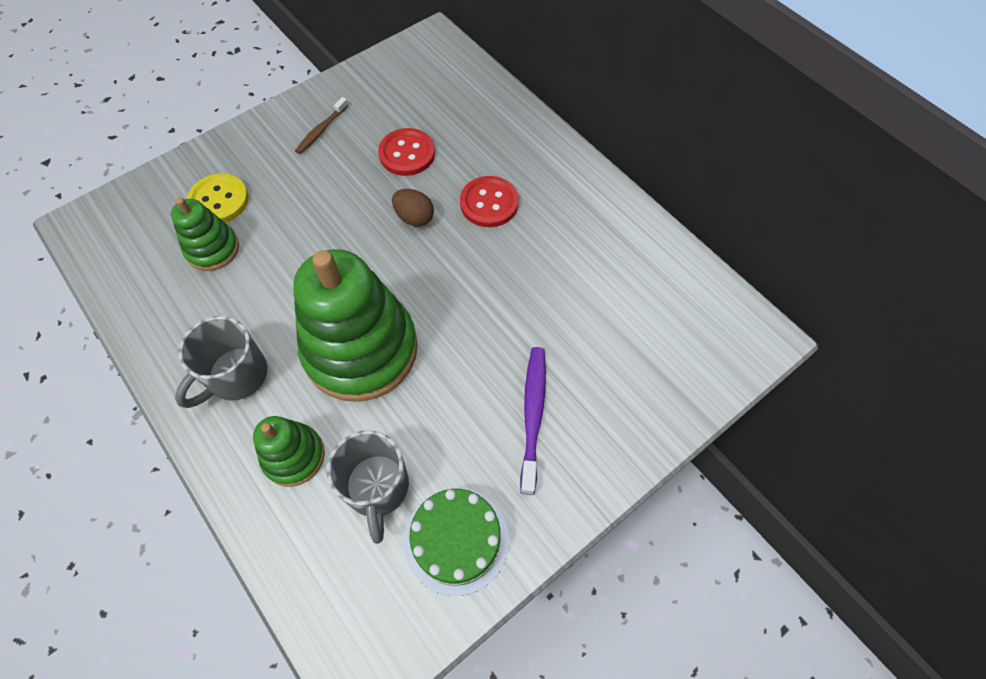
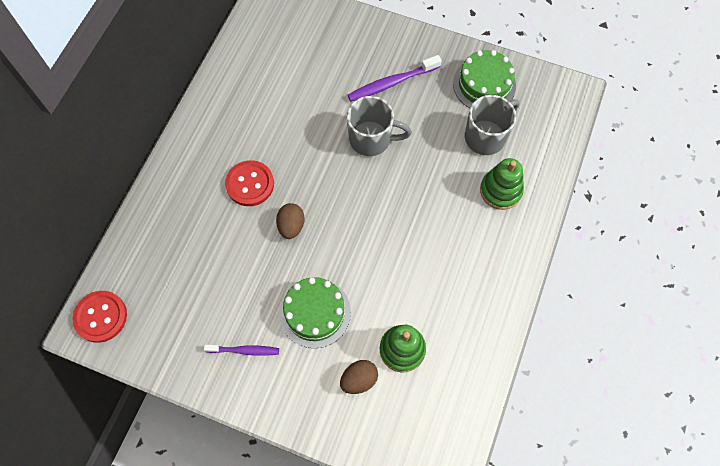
camera: 120 degrees left, 5 degrees up
grey mug [175,316,267,408] -> grey mug moved to [347,96,412,156]
yellow button [187,173,249,223] -> brown egg [340,360,378,394]
green stacking toy [293,249,418,402] -> none
brown toothbrush [295,97,348,154] -> purple toothbrush [204,345,279,356]
red button [378,128,435,176] -> red button moved to [73,291,127,343]
none -> green cake [279,277,351,348]

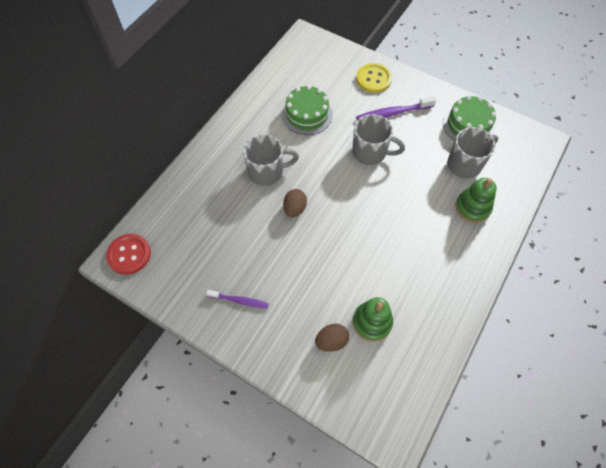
camera: 10 degrees right, 5 degrees down
red button [225,160,274,206] -> grey mug [243,134,299,186]
green cake [279,277,351,348] -> green cake moved to [282,85,333,135]
none -> yellow button [356,63,392,93]

